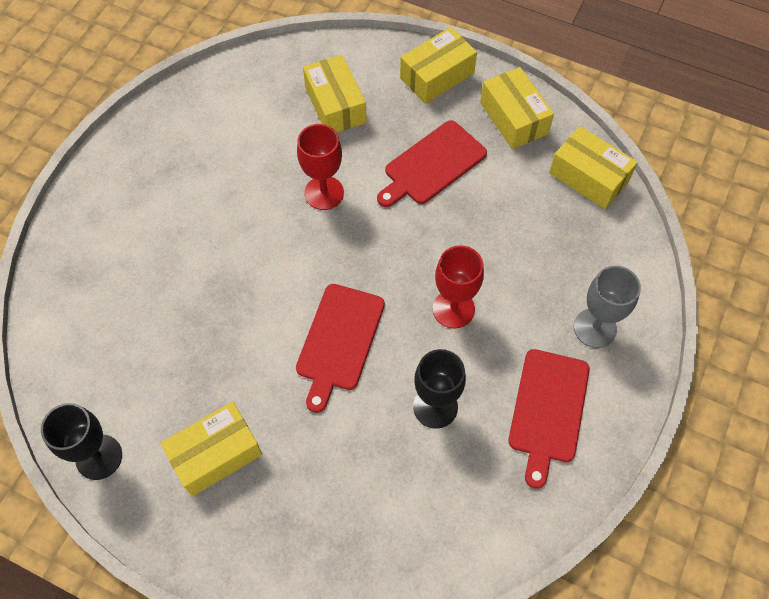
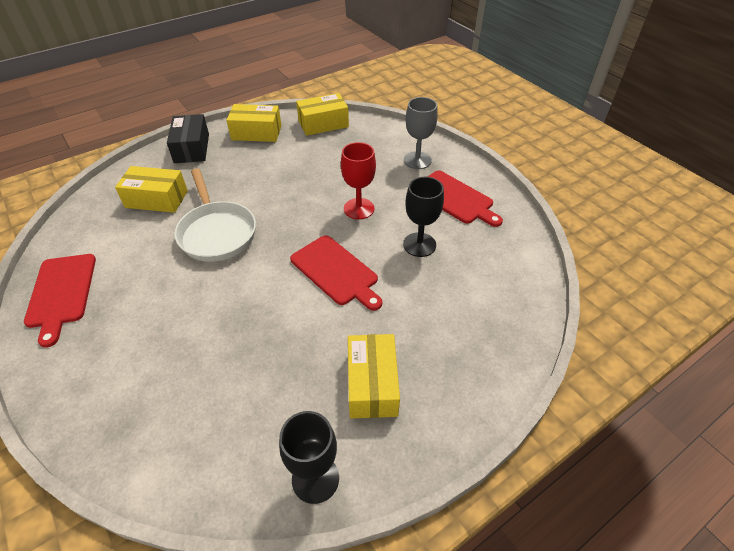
camera: 60 degrees left, 15 degrees down
red goblet [297,124,344,210] -> white pan [174,168,256,262]
red cutting board [377,120,487,207] -> red cutting board moved to [24,254,96,348]
yellow box [400,27,477,104] -> black box [167,114,209,163]

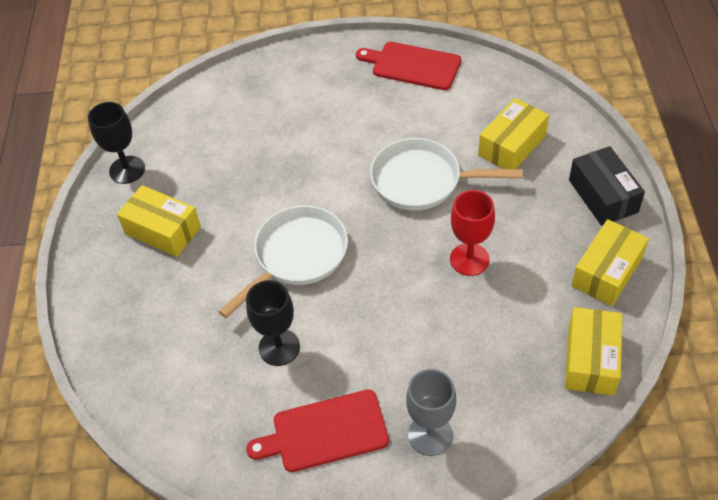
camera: 125 degrees right, 5 degrees up
black box [167,114,209,163] -> black box turned 45 degrees clockwise [569,146,645,226]
red cutting board [290,235,382,311] -> white pan [218,205,348,318]
red goblet [341,142,376,219] -> red goblet moved to [450,190,495,276]

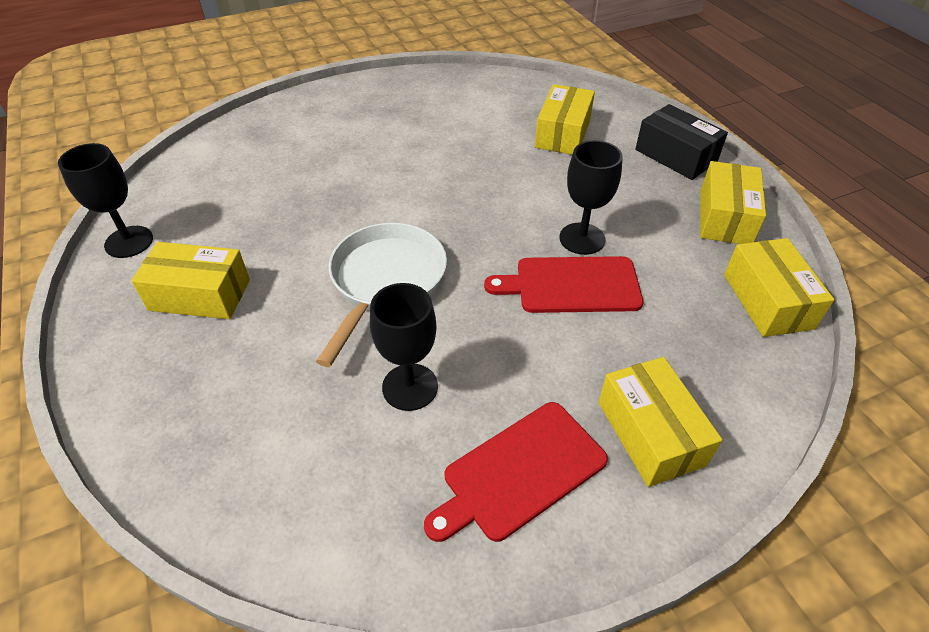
camera: 25 degrees left, 5 degrees down
red cutting board [356,42,461,90] -> red cutting board moved to [484,256,643,313]
white pan [370,138,523,210] -> none
grey goblet [406,369,456,456] -> yellow box [598,357,722,487]
red goblet [450,190,495,276] -> black goblet [560,140,623,255]

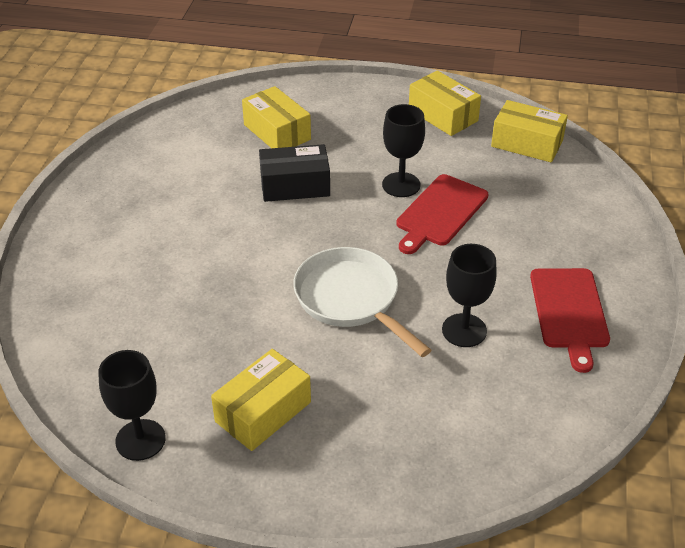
camera: 55 degrees left, 5 degrees down
yellow box [598,357,722,487] -> none
black box [635,104,728,180] -> black box moved to [259,144,330,202]

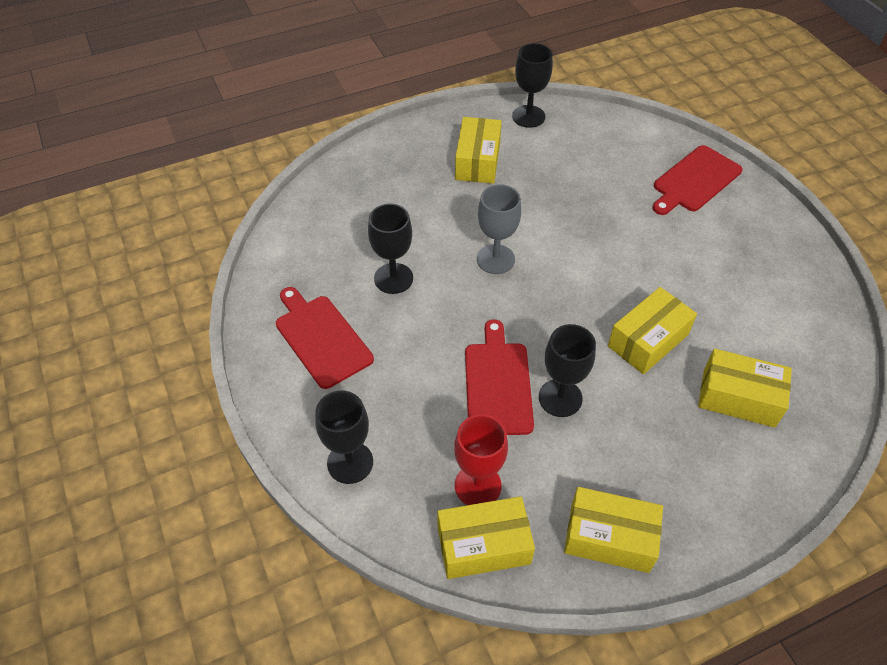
camera: 145 degrees right, 10 degrees up
black box [259,144,330,202] -> yellow box [608,287,697,374]
white pan [293,247,431,357] -> grey goblet [477,184,521,274]
none -> black goblet [315,390,373,484]
none -> red goblet [454,414,508,505]
none -> red cutting board [653,145,742,215]

